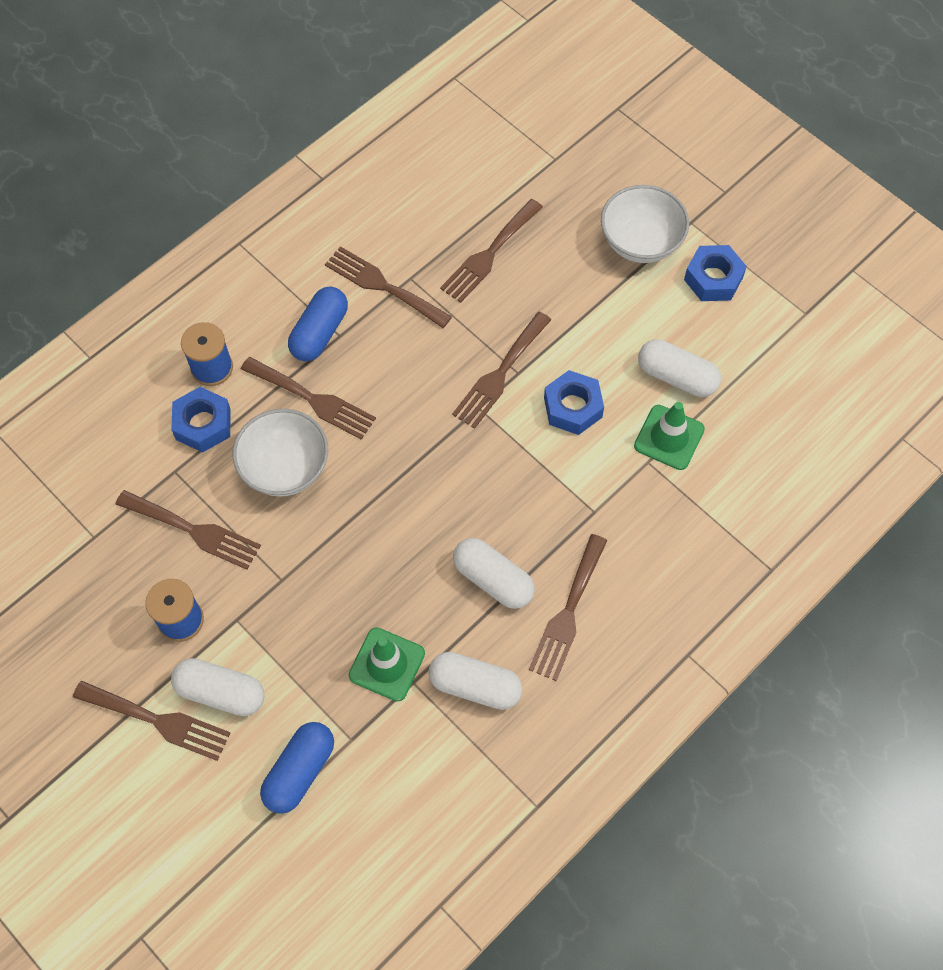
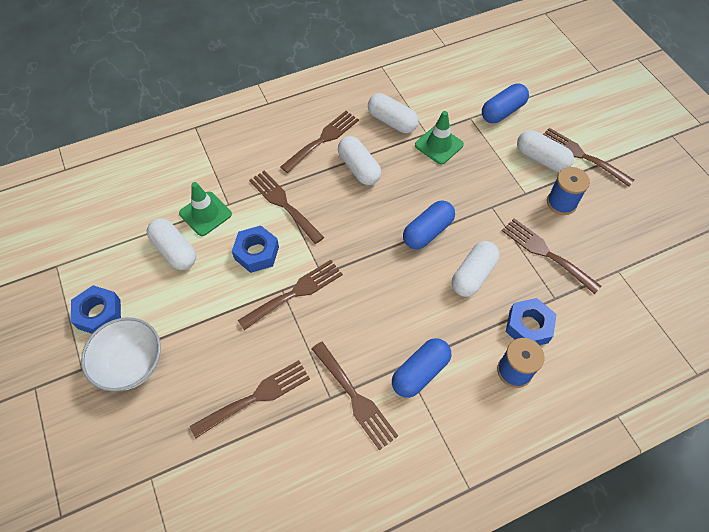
camera: 160 degrees left, 5 degrees down
white bowl [233,409,328,497] -> white capsule [452,241,500,297]
brown fork [241,357,376,440] -> brown fork moved to [249,170,324,244]
none -> blue capsule [403,201,455,249]

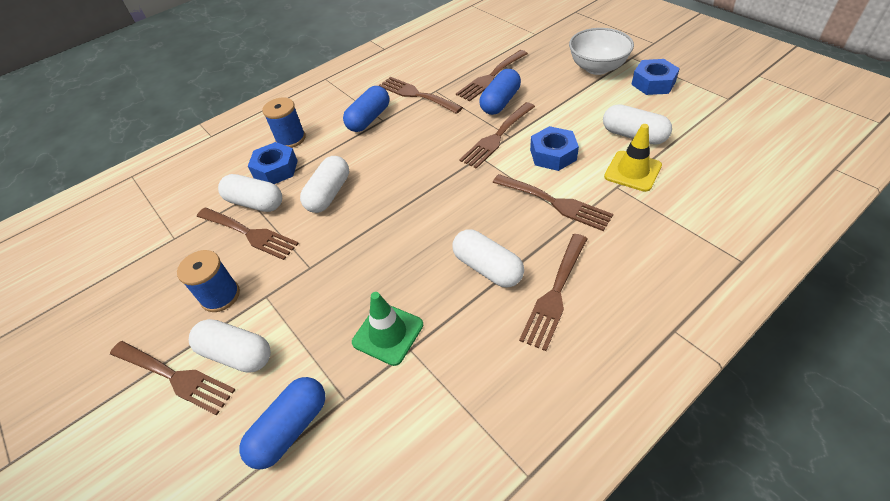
camera: 170 degrees right, 10 degrees down
green traffic cone [179,182,232,236] -> yellow traffic cone [604,124,662,192]
white capsule [368,93,419,133] -> white capsule moved to [218,174,282,212]
blue capsule [403,201,455,249] -> blue capsule moved to [479,69,521,115]

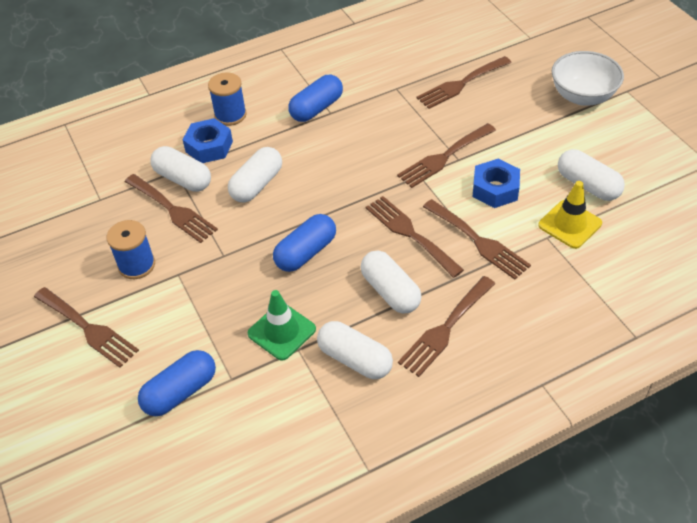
camera: 10 degrees right, 0 degrees up
white capsule [189,319,271,373] -> white capsule moved to [317,321,393,379]
brown fork [379,77,463,114] -> brown fork moved to [366,196,464,278]
blue capsule [479,69,521,115] -> blue capsule moved to [273,214,336,272]
blue nut [631,59,680,95] -> none

